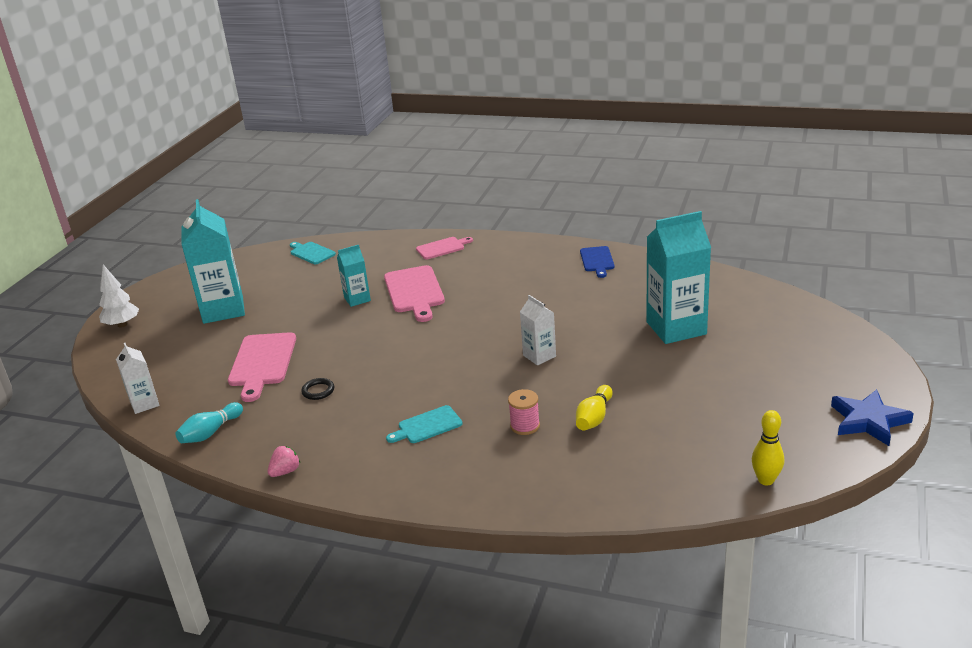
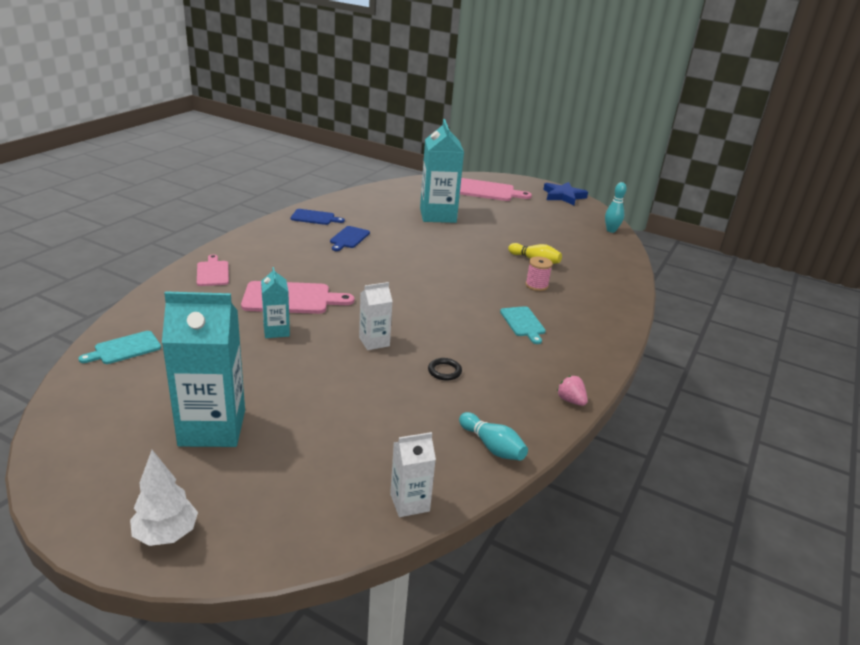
camera: 85 degrees left, 0 degrees up
pink cutting board [228,332,296,402] -> pink cutting board moved to [460,178,532,201]
white carton [520,295,556,365] -> white carton moved to [359,282,393,350]
yellow bowling pin [752,410,784,486] -> turquoise bowling pin [605,182,627,233]
none -> blue cutting board [330,226,370,251]

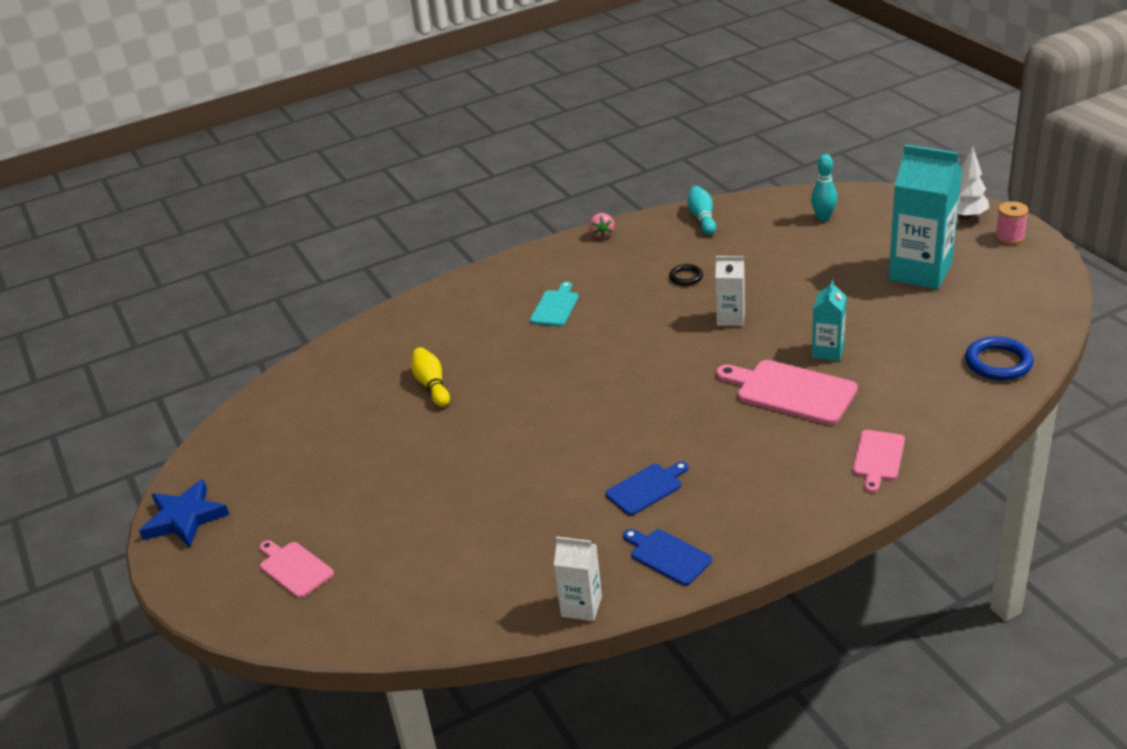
camera: 140 degrees left, 5 degrees up
turquoise cutting board [78,331,161,364] -> blue ring [965,336,1034,380]
white carton [390,432,436,517] -> white carton moved to [554,537,602,621]
turquoise carton [420,119,464,223] -> none
pink cutting board [460,178,532,201] -> pink cutting board [260,540,334,598], size x0.60
pink spool [525,257,553,291] -> pink spool moved to [995,202,1029,244]
turquoise bowling pin [605,182,627,233] -> turquoise bowling pin moved to [811,154,837,221]

